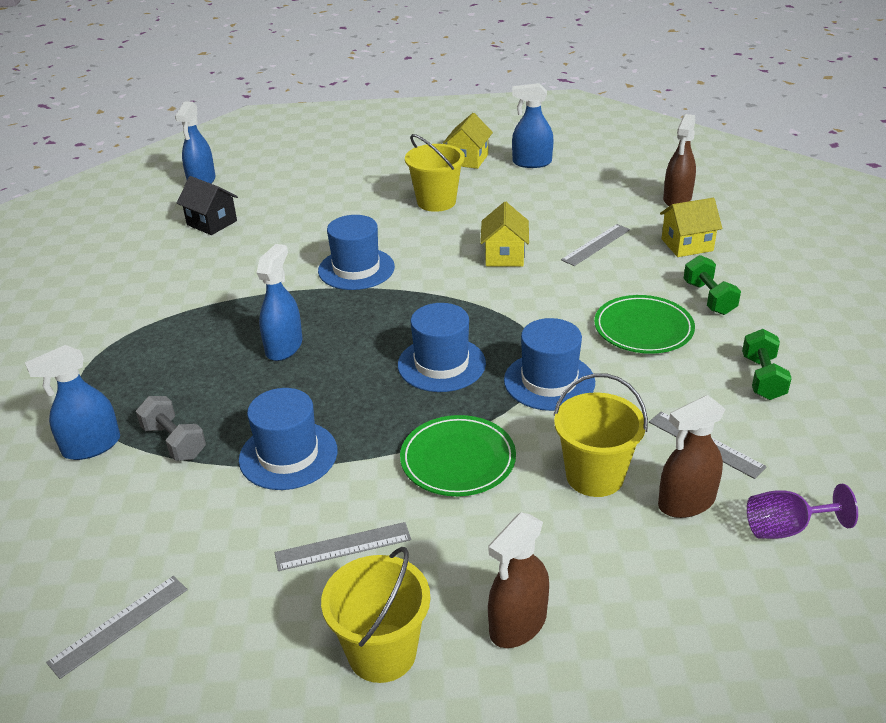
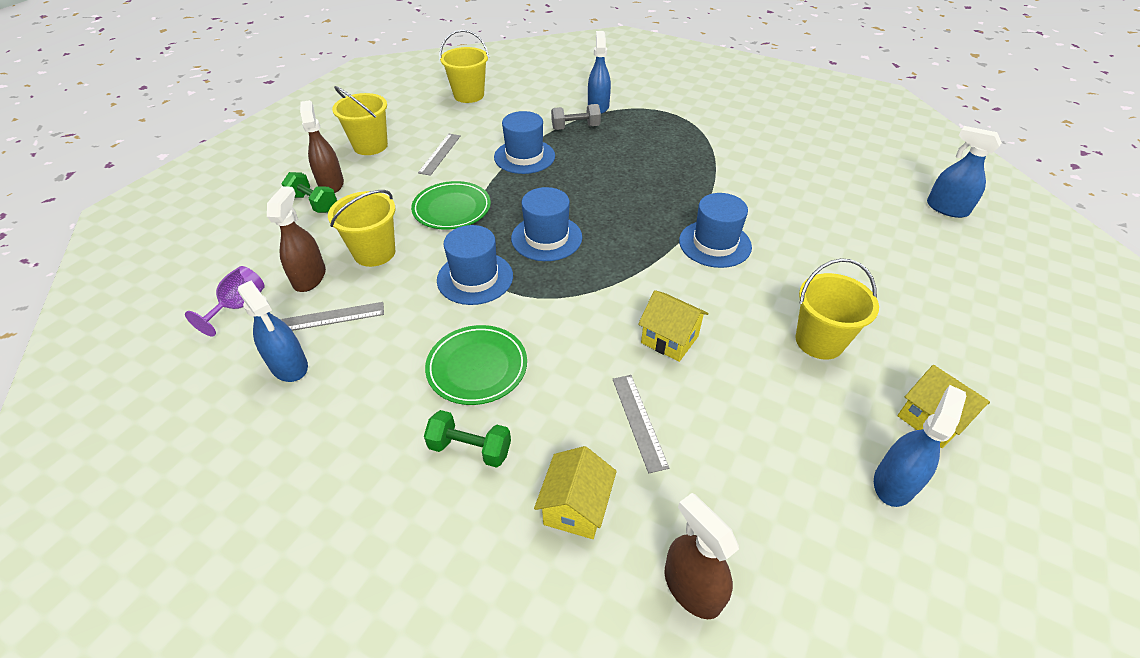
camera: 120 degrees right, 10 degrees up
grey ruler [46,576,188,679] -> yellow bucket [439,30,489,103]
black house [177,176,238,235] -> none
blue spray bottle [257,244,302,361] -> blue spray bottle moved to [238,280,308,382]
green dumbbell [742,329,792,400] -> green dumbbell moved to [281,172,337,213]

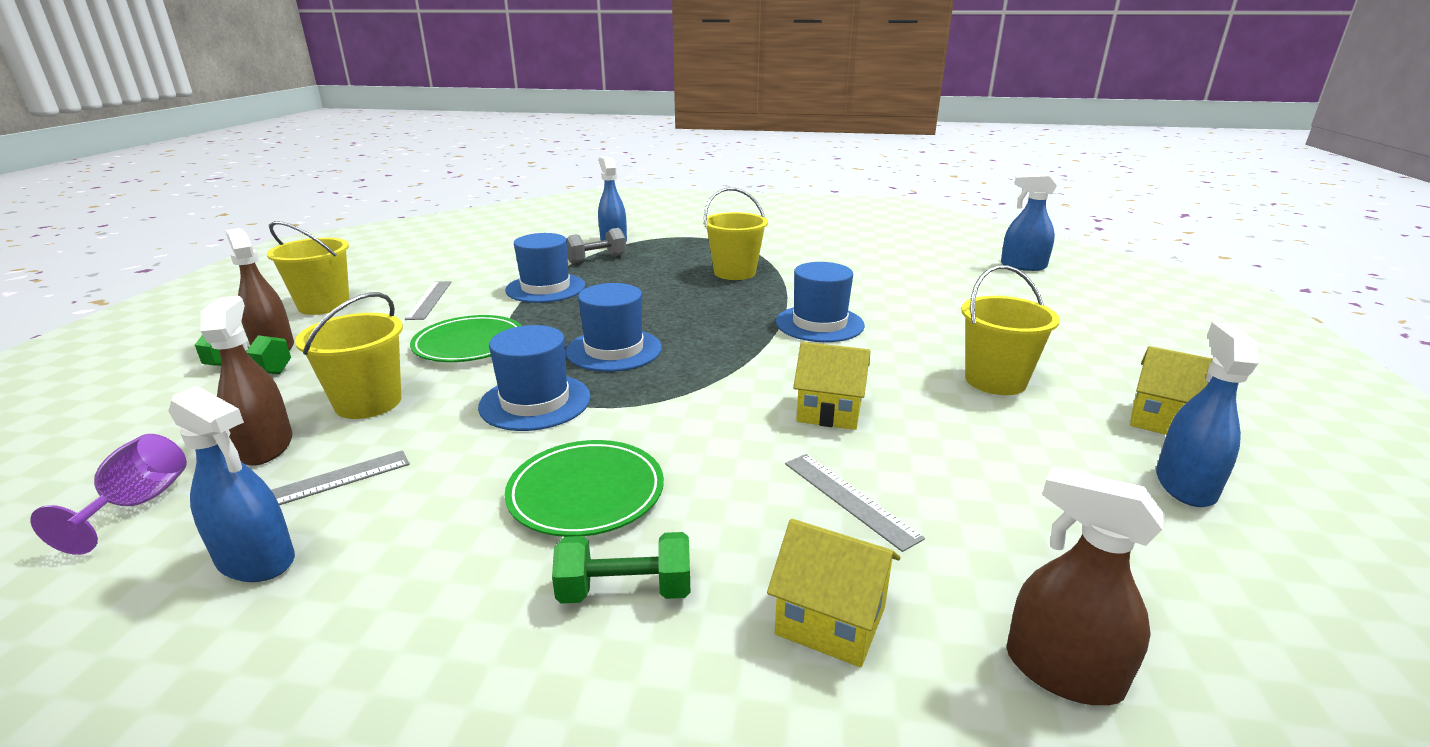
camera: 20 degrees left, 20 degrees down
yellow bucket [439,30,489,103] -> yellow bucket moved to [703,188,768,280]
yellow house [534,446,617,539] -> yellow house turned 60 degrees counterclockwise [767,519,900,667]

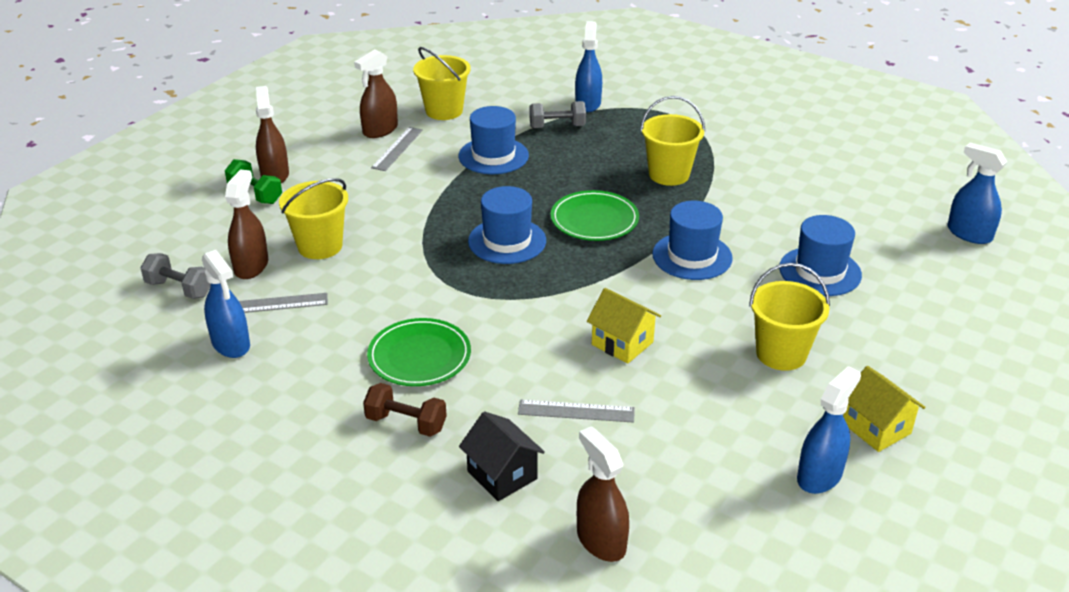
camera: 25 degrees right, 10 degrees up
purple goblet [30,434,187,555] -> grey dumbbell [141,253,211,299]
yellow bucket [267,221,349,315] -> yellow bucket moved to [413,47,471,120]
green plate [410,315,522,362] -> green plate moved to [551,190,639,241]
blue hat [478,325,591,431] -> blue hat moved to [779,215,862,296]
green dumbbell [552,532,690,604] -> brown dumbbell [363,383,447,437]
yellow house [767,519,900,667] -> black house [459,411,545,501]
grey ruler [785,454,925,552] -> grey ruler turned 75 degrees counterclockwise [518,399,635,423]
none -> brown spray bottle [354,49,398,138]

